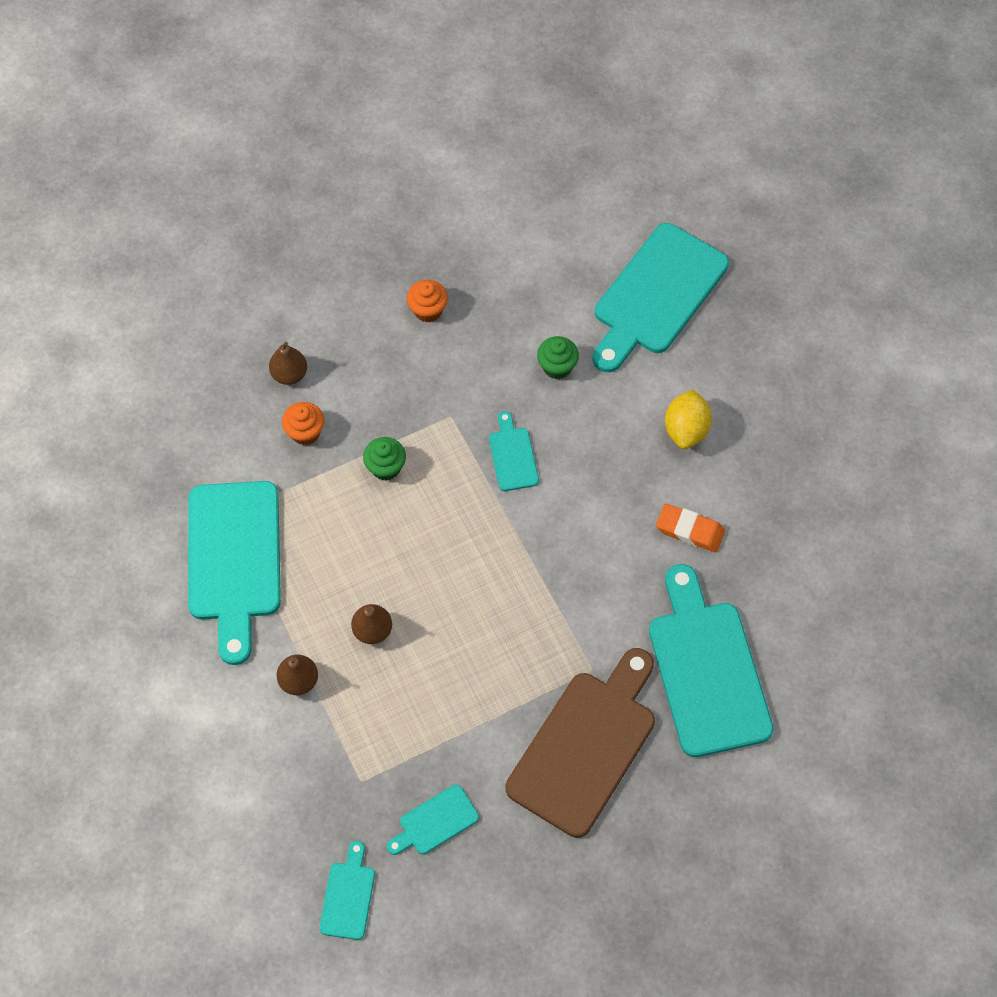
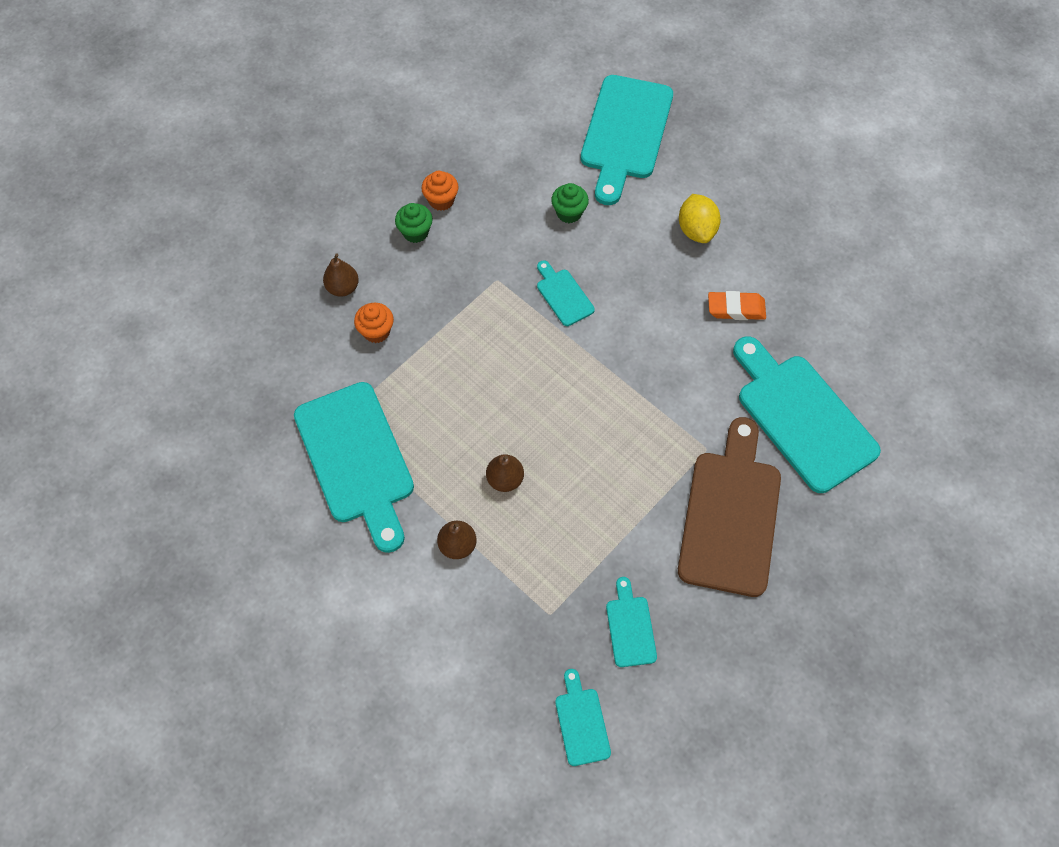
camera: 20 degrees left, 0 degrees up
green cupcake [363,437,406,481] -> green cupcake moved to [395,203,433,243]
turquoise cutting board [387,784,479,855] -> turquoise cutting board turned 135 degrees clockwise [606,577,657,667]

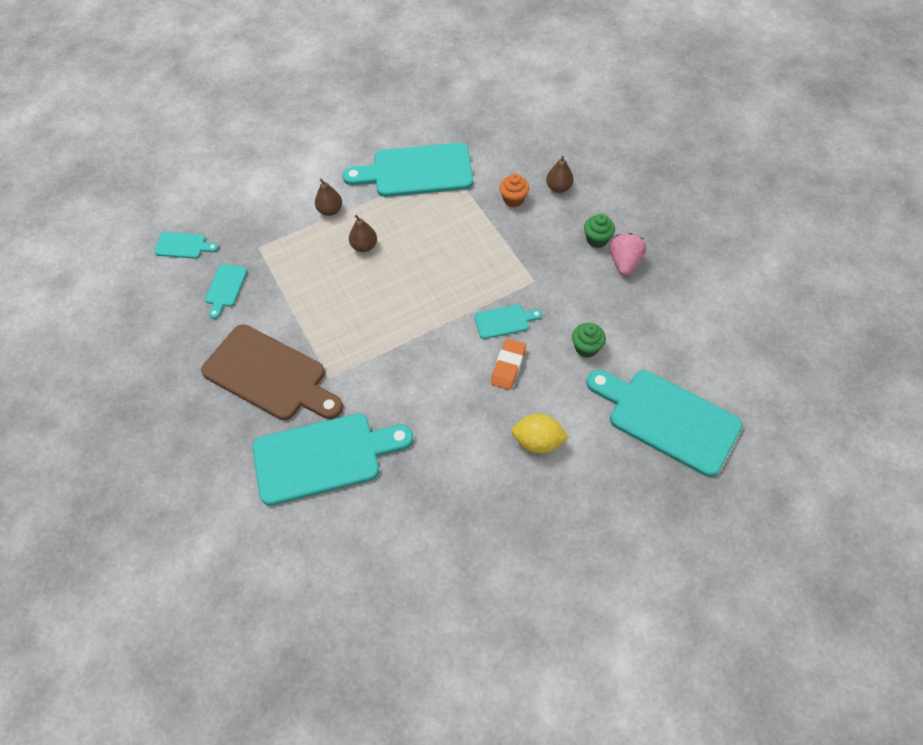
camera: 110 degrees right, 5 degrees down
orange cupcake [421,171,458,211] -> pink strawberry [610,233,646,275]
turquoise cutting board [606,577,657,667] -> turquoise cutting board turned 90 degrees clockwise [205,264,247,319]
orange eraser [708,291,766,320] -> orange eraser moved to [491,338,526,390]

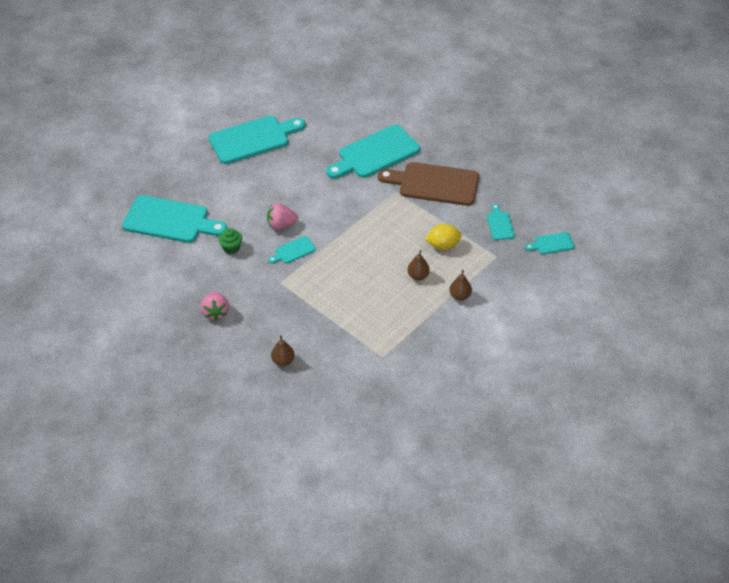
camera: 160 degrees right, 10 degrees down
turquoise cutting board [343,143,473,197] -> turquoise cutting board moved to [209,116,306,164]
orange eraser [491,338,526,390] -> pink strawberry [267,203,298,230]
orange cupcake [499,173,530,207] -> none
yellow lemon [512,414,569,454] -> yellow lemon moved to [425,224,462,250]
green cupcake [584,214,615,248] -> none

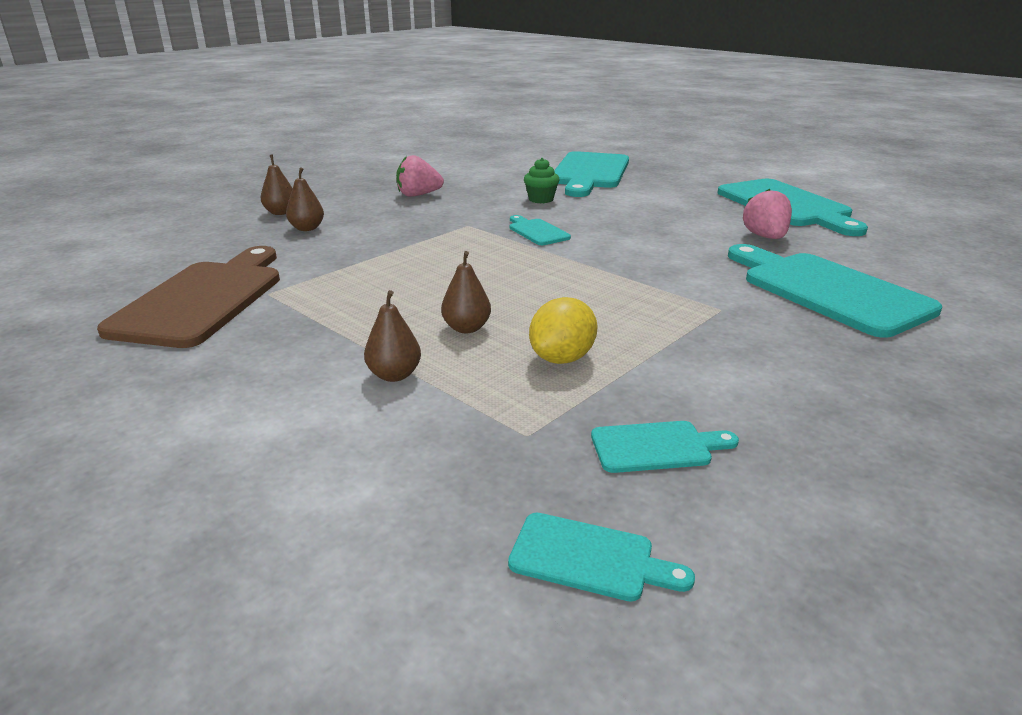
camera: 90 degrees right, 20 degrees down
pink strawberry [267,203,298,230] -> pink strawberry moved to [743,189,792,239]
brown cutting board [378,162,479,206] -> brown cutting board moved to [97,246,280,348]
yellow lemon [425,224,462,250] -> yellow lemon turned 45 degrees clockwise [529,297,598,364]
turquoise cutting board [525,232,575,254] -> turquoise cutting board turned 120 degrees clockwise [508,513,695,602]
none -> brown pear [261,155,293,215]

